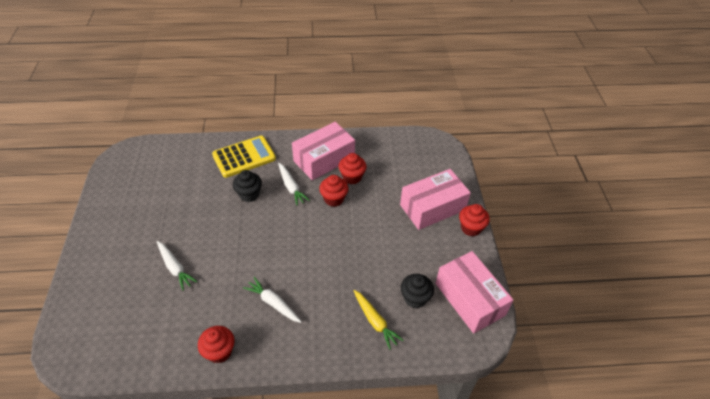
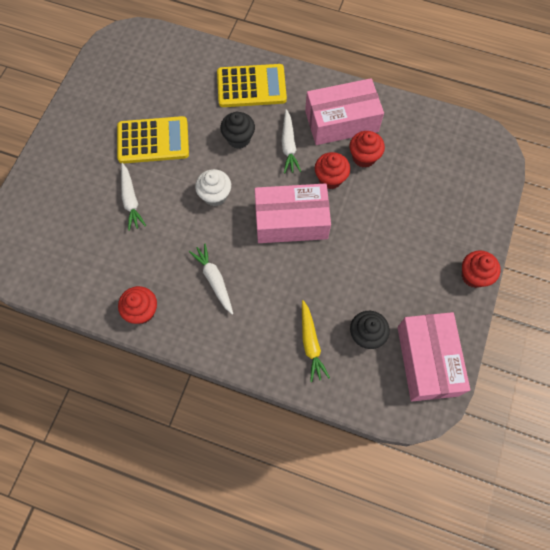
camera: 25 degrees right, 20 degrees up
pink box [400,169,471,230] -> pink box moved to [255,183,331,243]
none -> yellow calculator [117,116,189,164]
none -> white cupcake [195,169,231,206]

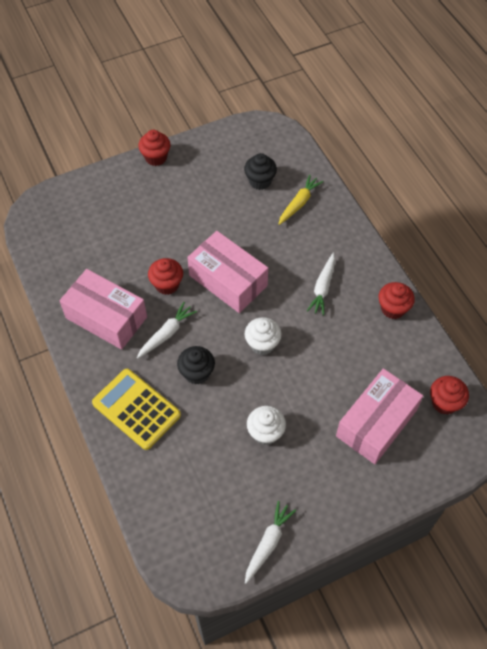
camera: 135 degrees left, 10 degrees down
yellow calculator [117,116,189,164] -> white cupcake [247,406,286,445]
white carrot [121,163,146,231] -> white carrot moved to [245,501,296,584]
red cupcake [350,131,385,168] -> red cupcake moved to [430,376,469,415]
pink box [398,312,470,401] -> pink box moved to [336,368,423,464]

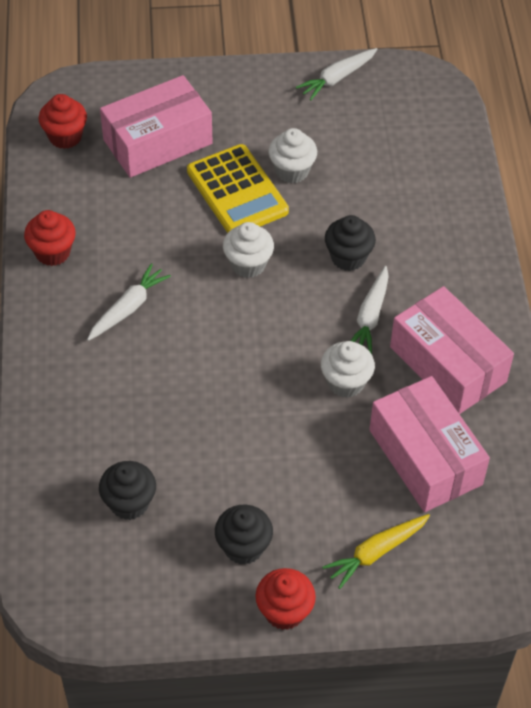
camera: 160 degrees left, 5 degrees down
yellow calculator [92,369,181,450] -> yellow calculator moved to [187,144,289,233]
white carrot [137,302,197,359] -> white carrot turned 45 degrees counterclockwise [351,266,389,354]
red cupcake [148,258,183,295] -> white cupcake [321,341,375,398]
pink box [187,231,268,313] -> pink box moved to [369,376,490,512]
yellow carrot [278,175,323,225] -> yellow carrot moved to [322,514,430,589]
none -> black cupcake [215,505,273,565]

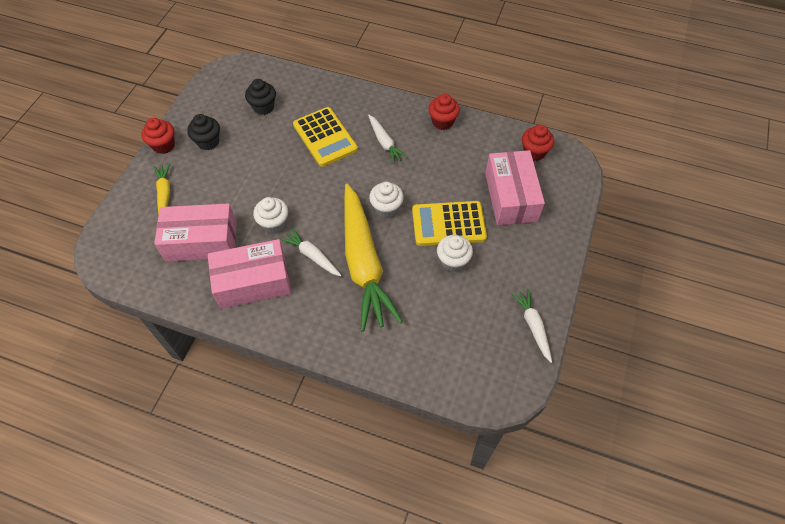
camera: 115 degrees right, 5 degrees up
black cupcake [325,215,376,271] -> yellow carrot [344,184,403,332]
none -> yellow calculator [293,107,358,167]

